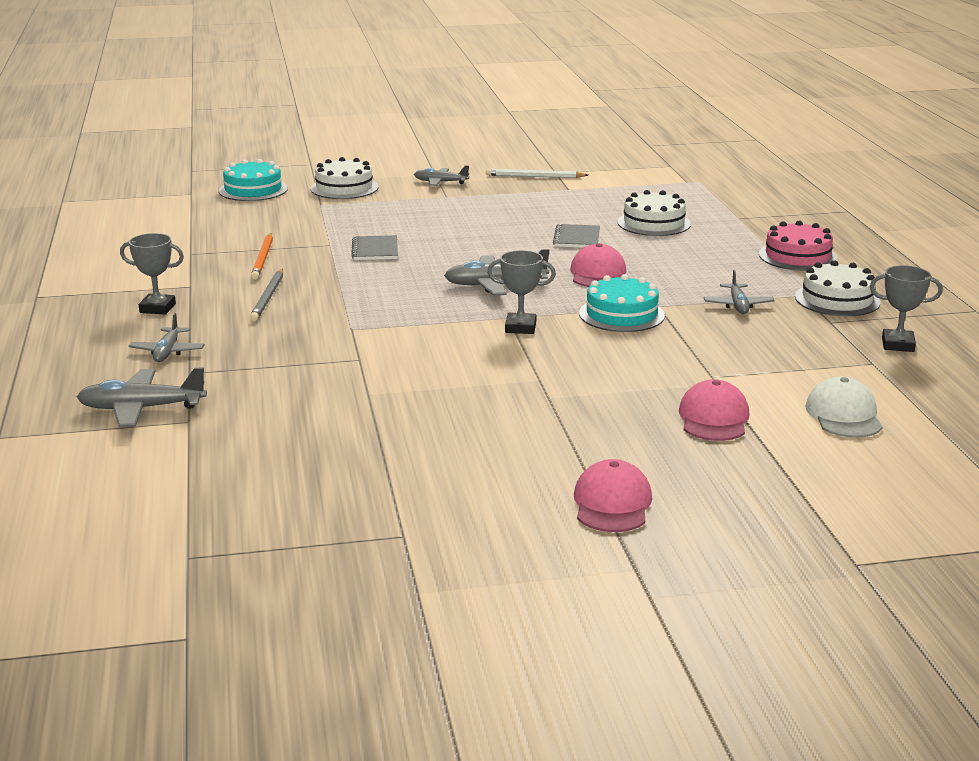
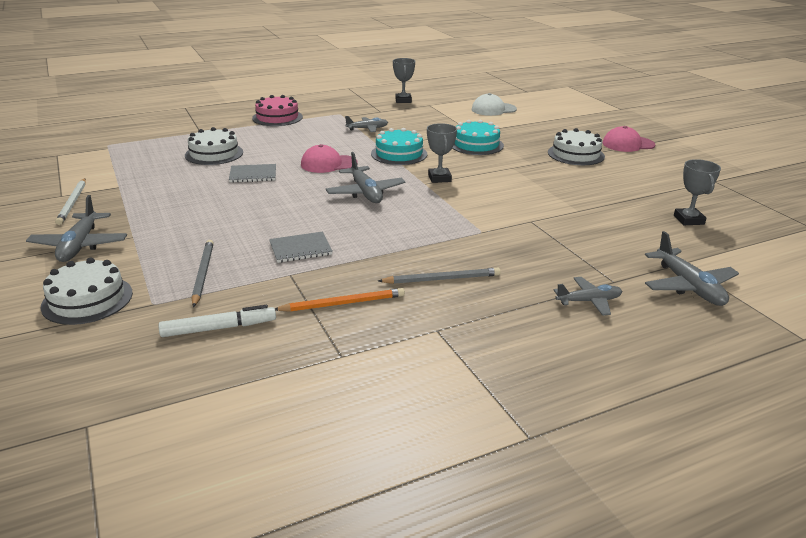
camera: 105 degrees left, 5 degrees up
grey trophy [120,233,184,315] -> grey trophy moved to [674,159,721,225]
turquoise cake [219,159,288,201] -> turquoise cake moved to [452,120,504,155]
grey plane [414,165,469,186] -> grey plane [26,195,127,262], size x1.53
pink cap [679,379,749,441] -> none
white cake [795,260,881,316] -> white cake moved to [548,128,605,165]
none -> white marker [158,305,276,337]
none -> grey pencil [192,240,214,307]

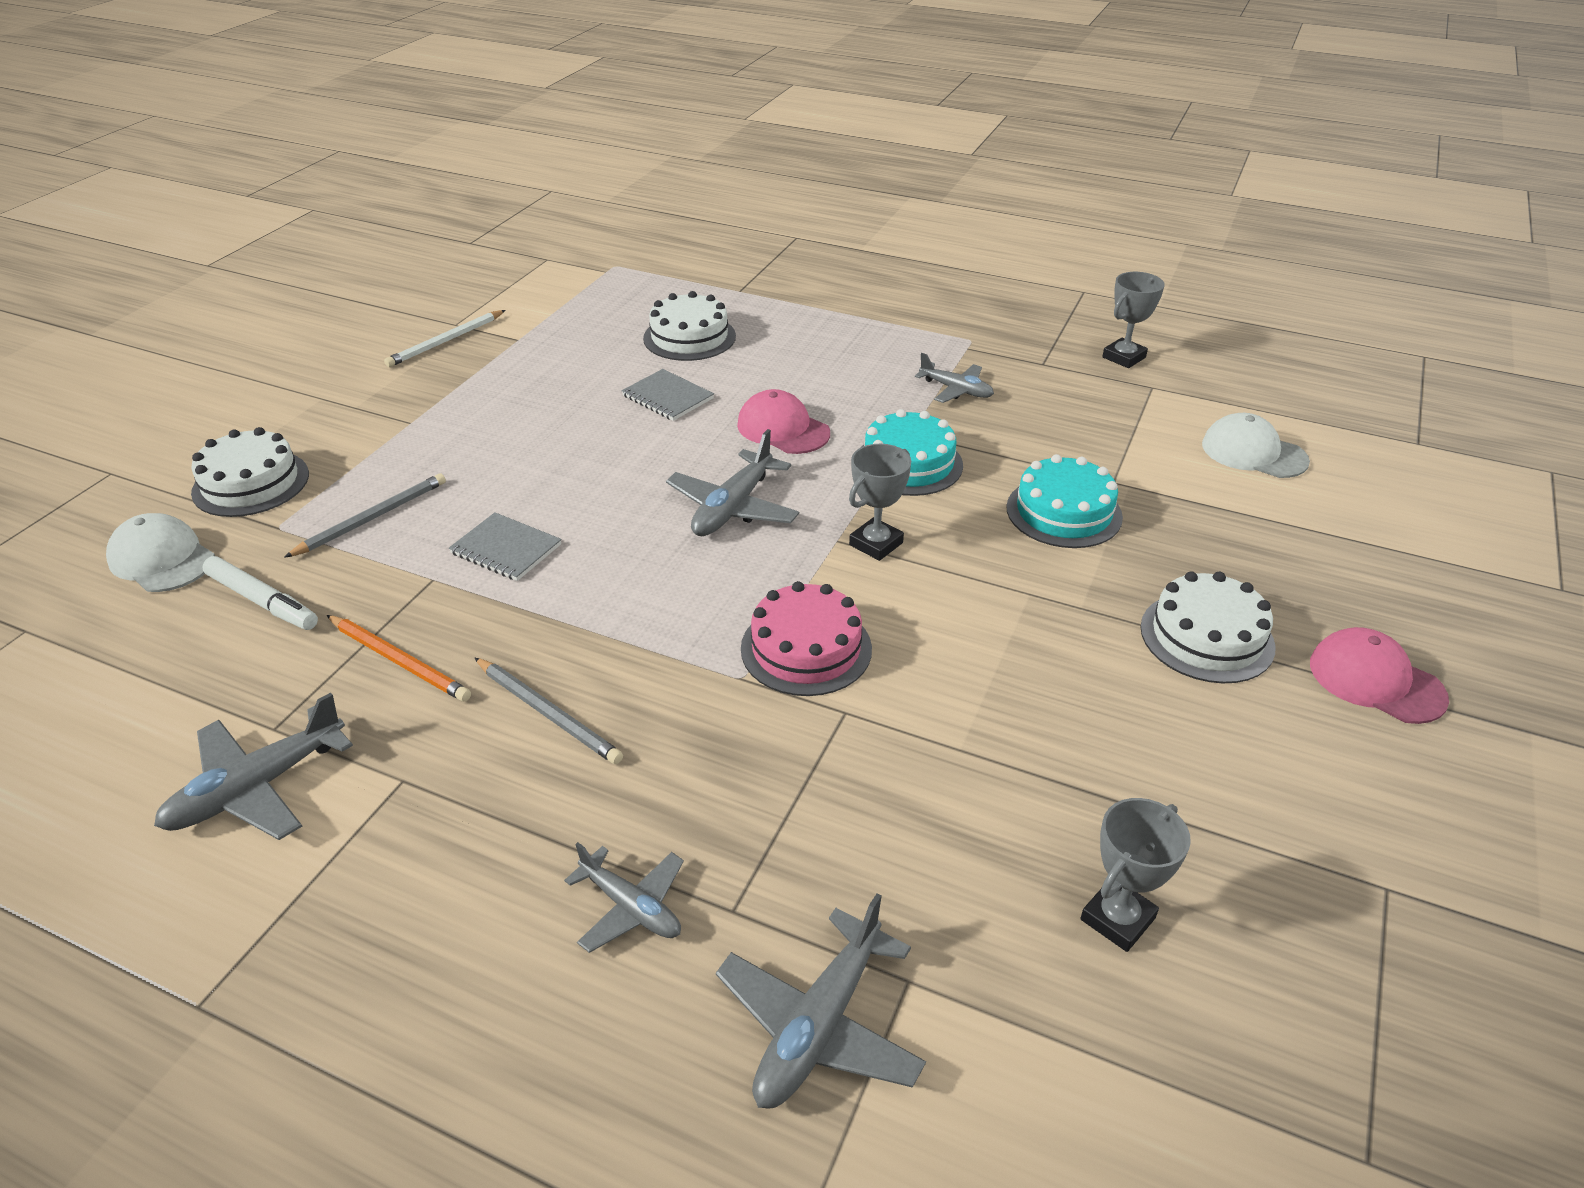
camera: 50 degrees right, 10 degrees up
grey plane [26,195,127,262] -> grey plane moved to [154,693,353,840]
pink cake [252,95,303,126] -> pink cake moved to [741,581,872,696]
none -> white cap [106,513,215,592]

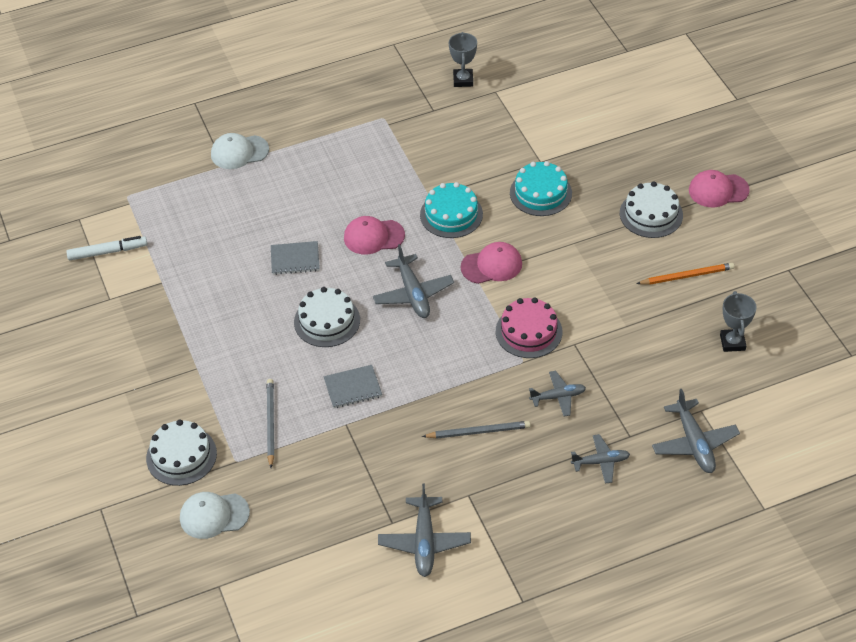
camera: 45 degrees left, 10 degrees up
white marker [202,556,318,630] -> white marker moved to [66,236,147,260]
orange pencil [327,615,471,702] -> orange pencil moved to [636,263,734,285]
white pencil [384,310,505,367] -> none
white cake [643,291,736,361] -> white cake moved to [294,287,360,347]
grey trophy [849,444,911,561] -> pink cap [461,242,522,284]
grey plane [915,353,994,403] -> grey plane moved to [529,371,586,417]
white cap [1202,413,1310,478] -> white cap moved to [211,133,269,169]

